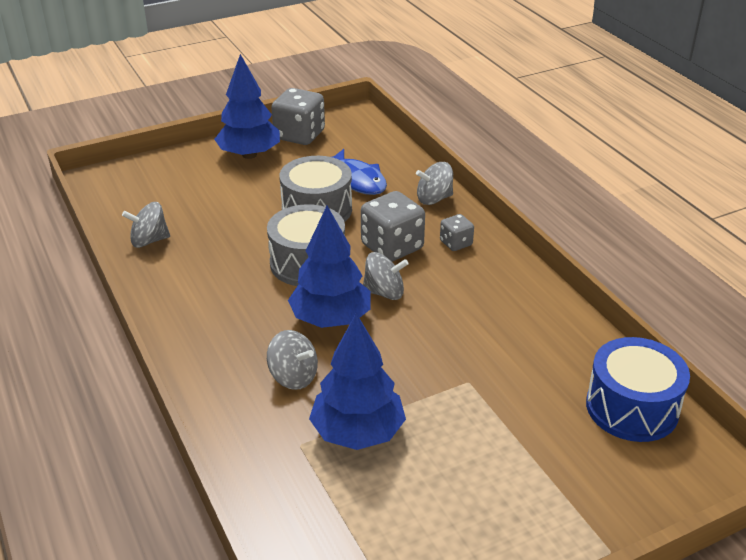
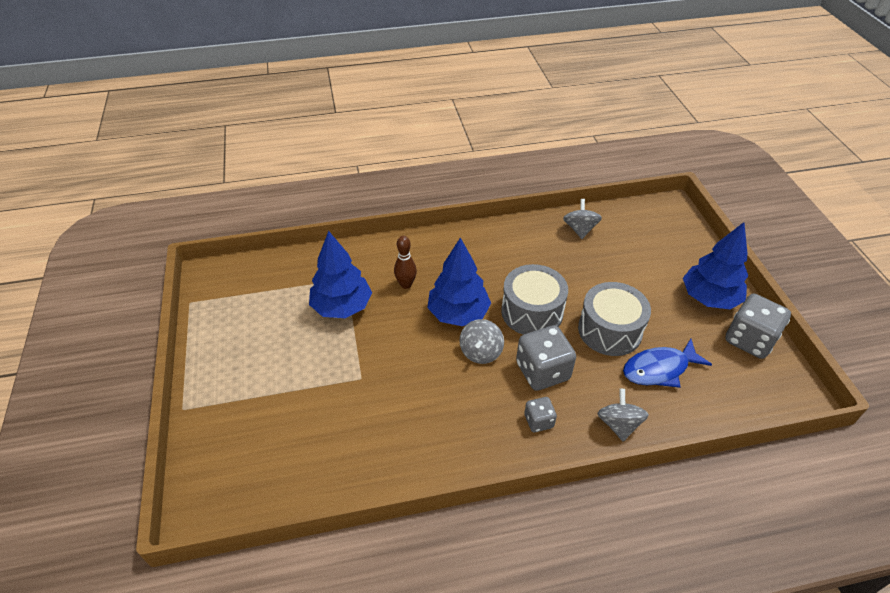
camera: 105 degrees right, 10 degrees up
grey spinning top [267,330,318,390] -> brown bowling pin [394,236,417,289]
blue drum [586,337,690,442] -> none

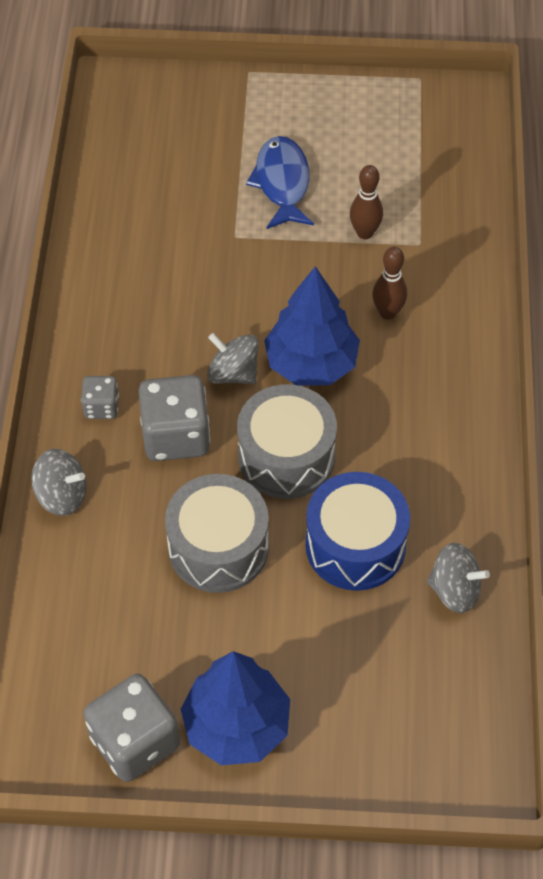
camera: 105 degrees right, 10 degrees up
blue tree [309,231,372,318] -> brown bowling pin [350,165,383,239]
blue fish [623,339,712,388] -> blue fish moved to [246,136,314,229]
none -> blue drum [305,472,410,591]

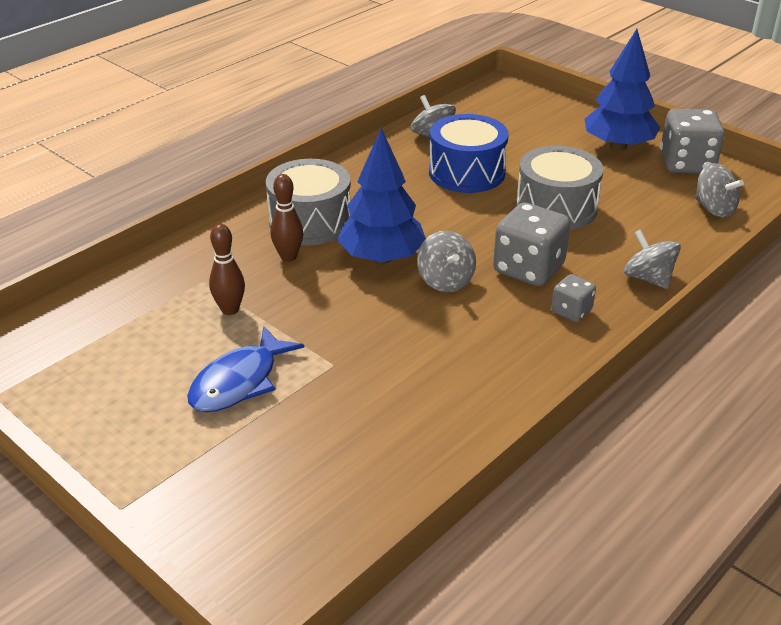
camera: 140 degrees left, 20 degrees down
grey drum [237,384,337,499] -> grey drum moved to [266,159,351,245]
none -> grey spinning top [695,163,744,217]

